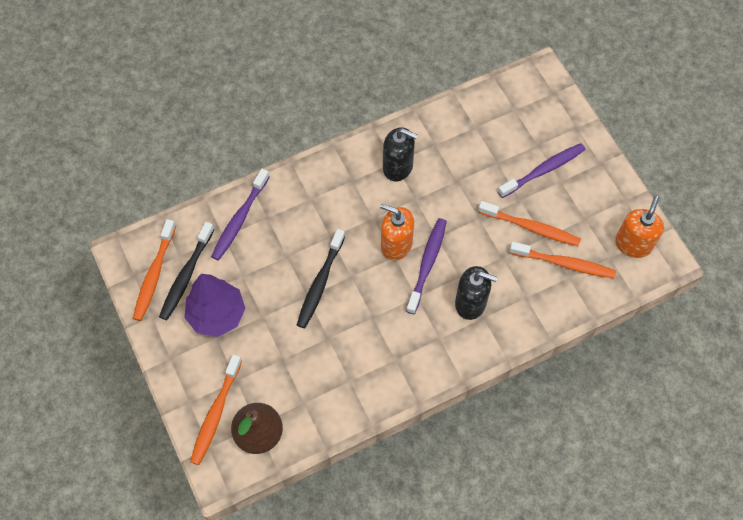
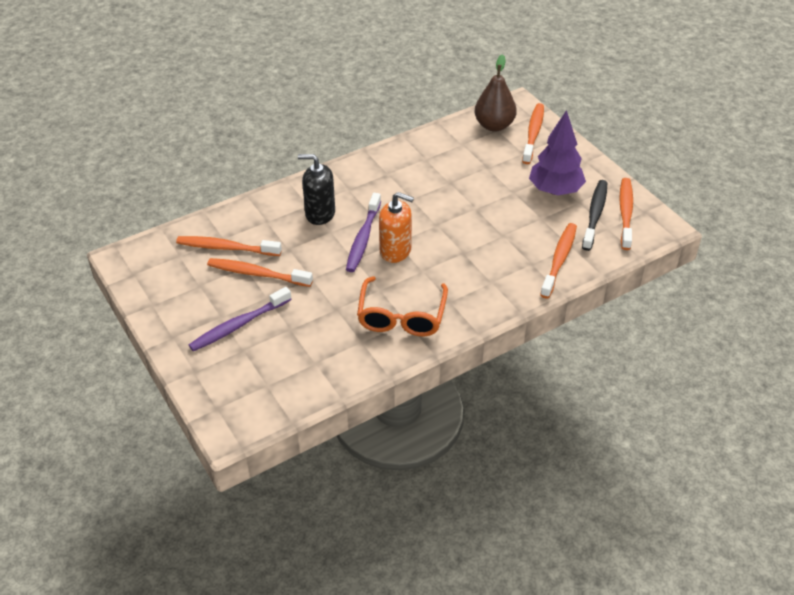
camera: 175 degrees right, 20 degrees down
purple toothbrush [211,169,270,261] -> orange toothbrush [540,223,577,298]
black toothbrush [297,229,345,329] -> none
black soap dispenser [383,127,417,182] -> orange glasses [357,276,448,336]
orange soap dispenser [615,196,664,258] -> none

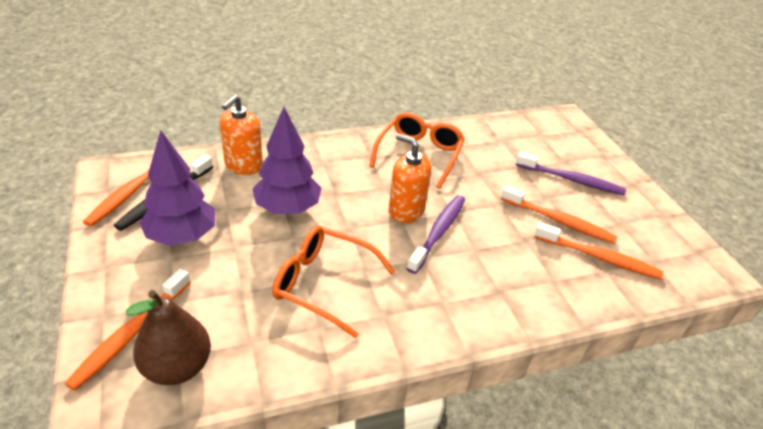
camera: 170 degrees left, 5 degrees down
purple toothbrush [189,287,292,351] -> purple toothbrush turned 45 degrees clockwise [516,152,626,195]
black soap dispenser [298,154,335,225] -> none
orange toothbrush [540,223,577,298] -> orange soap dispenser [220,95,263,175]
none -> purple tree [253,107,321,214]
none -> orange glasses [272,226,396,338]

